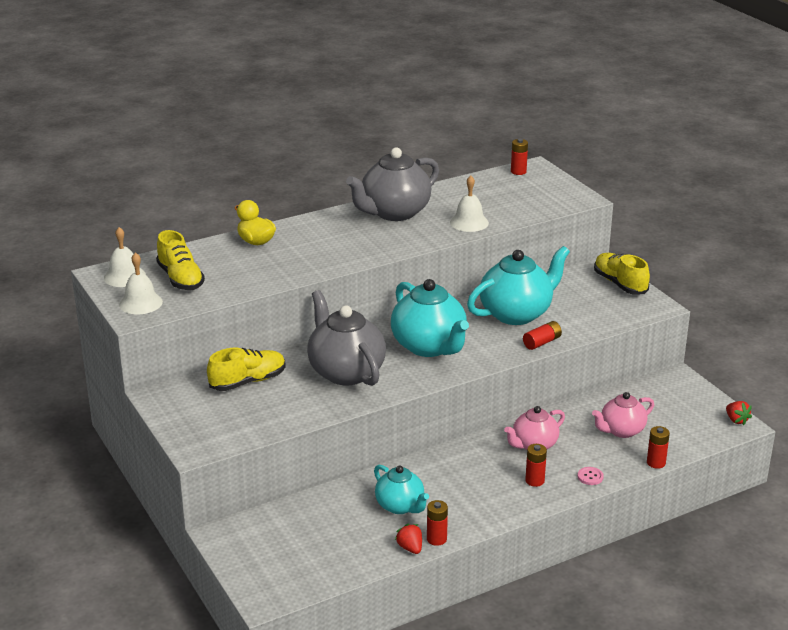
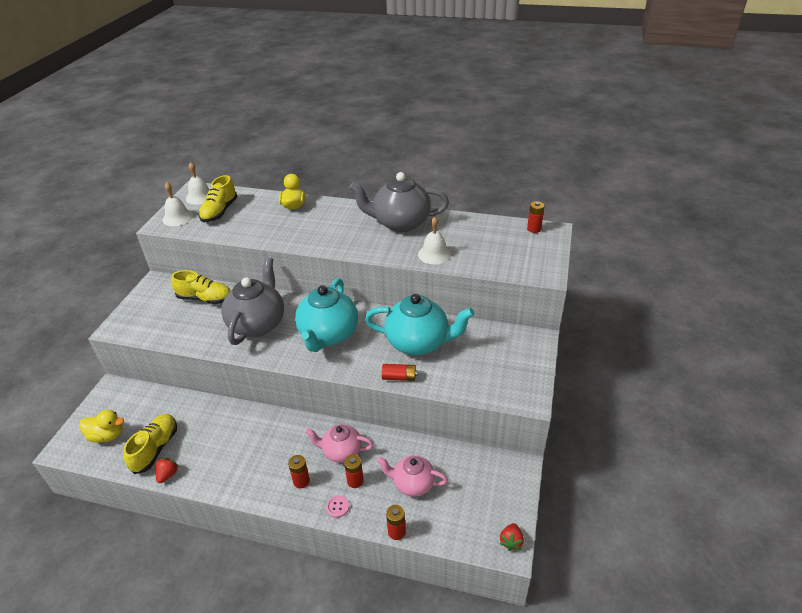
camera: 45 degrees right, 10 degrees up
turquoise teapot [374,465,429,514] -> none
red battery [427,500,448,546] -> red battery moved to [344,454,364,488]
yellow shoe [594,253,650,295] -> yellow shoe moved to [123,414,177,474]
none -> yellow duck [79,409,124,443]

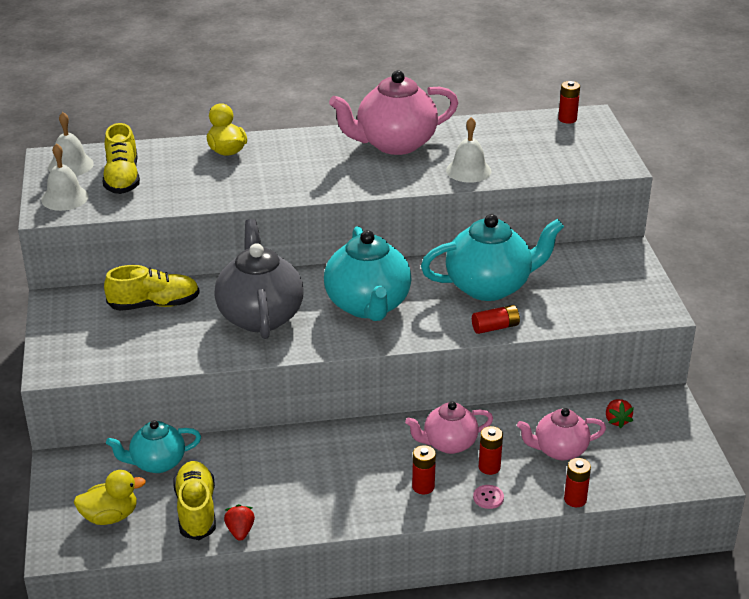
camera: 25 degrees left, 5 degrees down
grey teapot [349,172,449,232] -> pink teapot [329,71,458,155]
red strawberry [500,523,524,551] -> red strawberry moved to [606,399,634,429]
none -> turquoise teapot [106,420,201,473]

